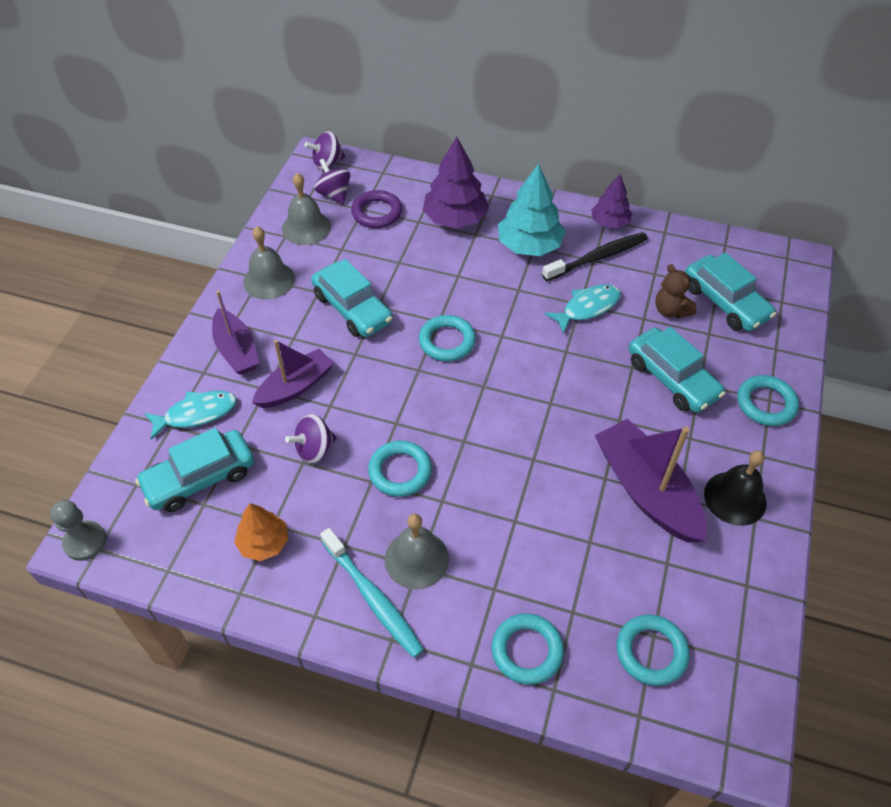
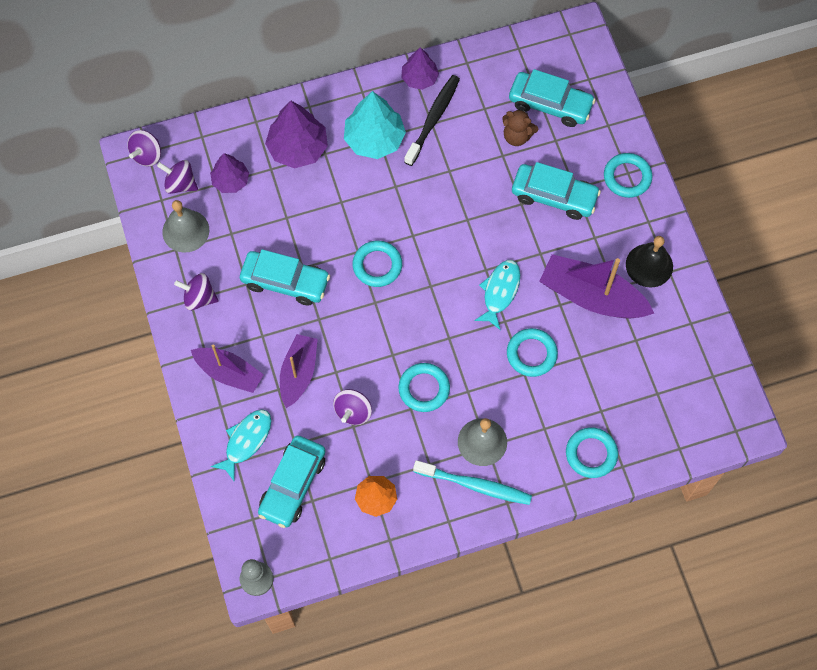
camera: 35 degrees left, 15 degrees up
grey bell [243,226,295,300] -> purple spinning top [174,273,219,310]
purple ring [351,190,402,228] -> purple tree [210,153,249,193]
turquoise fish [544,284,621,334] -> turquoise fish moved to [474,260,520,330]
turquoise ring [616,615,689,686] -> turquoise ring moved to [507,328,558,377]

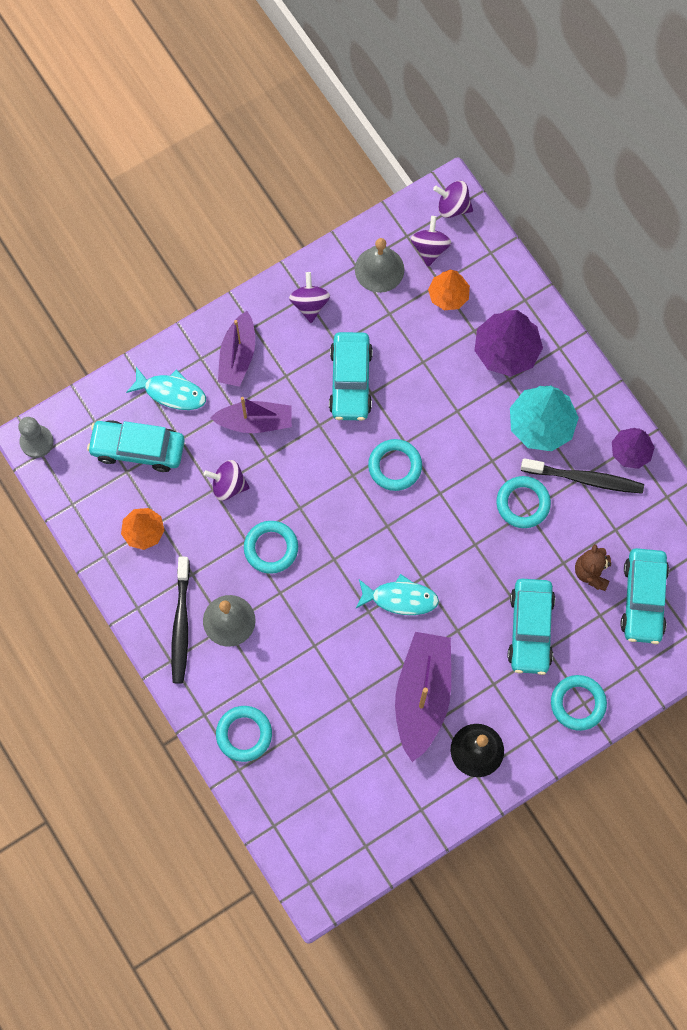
camera: 75 degrees right, 5 degrees up
purple tree [210,153,249,193] -> orange tree [428,270,470,310]
turquoise toothbrush [413,460,532,505] -> black toothbrush [171,557,190,684]
turquoise ring [507,328,558,377] -> turquoise ring moved to [496,476,551,528]

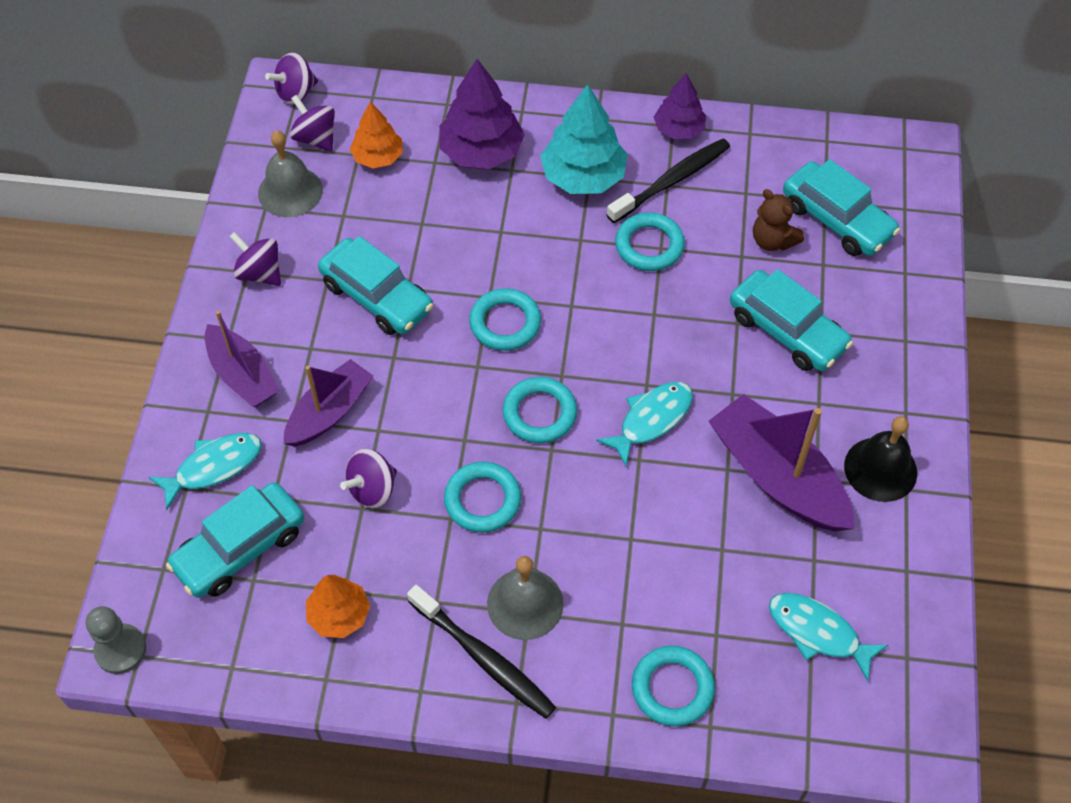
camera: 50 degrees left, 15 degrees down
turquoise ring [551,675,607,731] -> turquoise ring moved to [503,377,577,443]
none -> turquoise fish [769,593,888,681]

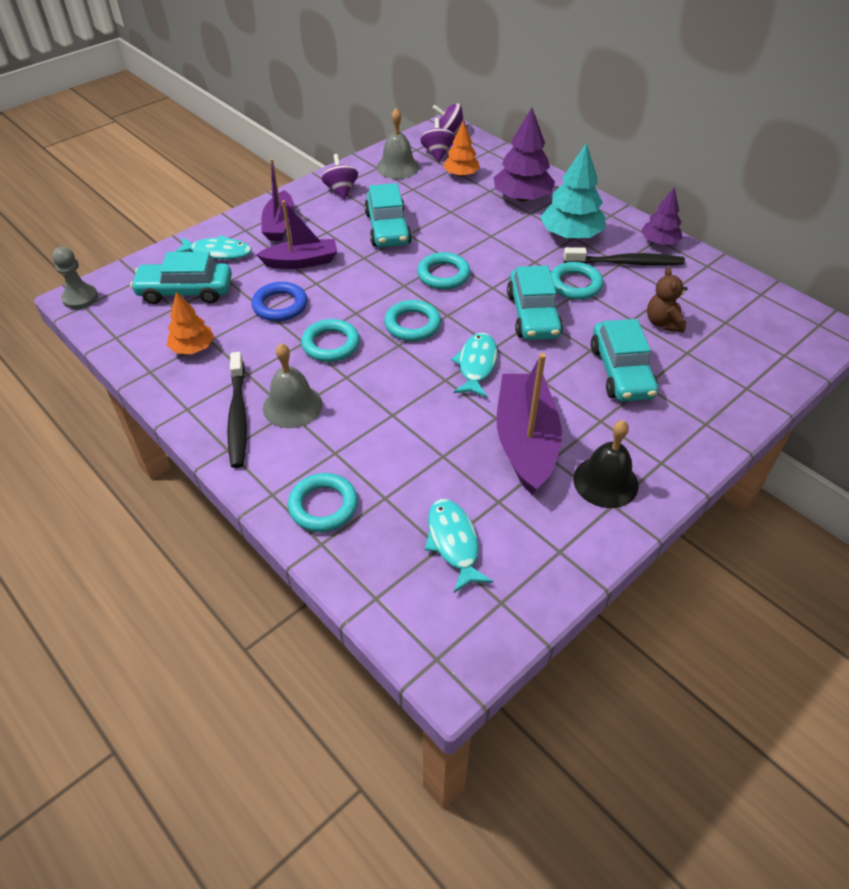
camera: 40 degrees right, 10 degrees down
purple spinning top [340,448,397,508] -> blue ring [251,282,307,321]
turquoise fish [596,382,693,466] -> turquoise fish turned 75 degrees counterclockwise [451,333,498,398]
turquoise car [783,159,900,256] -> turquoise car moved to [507,265,563,340]

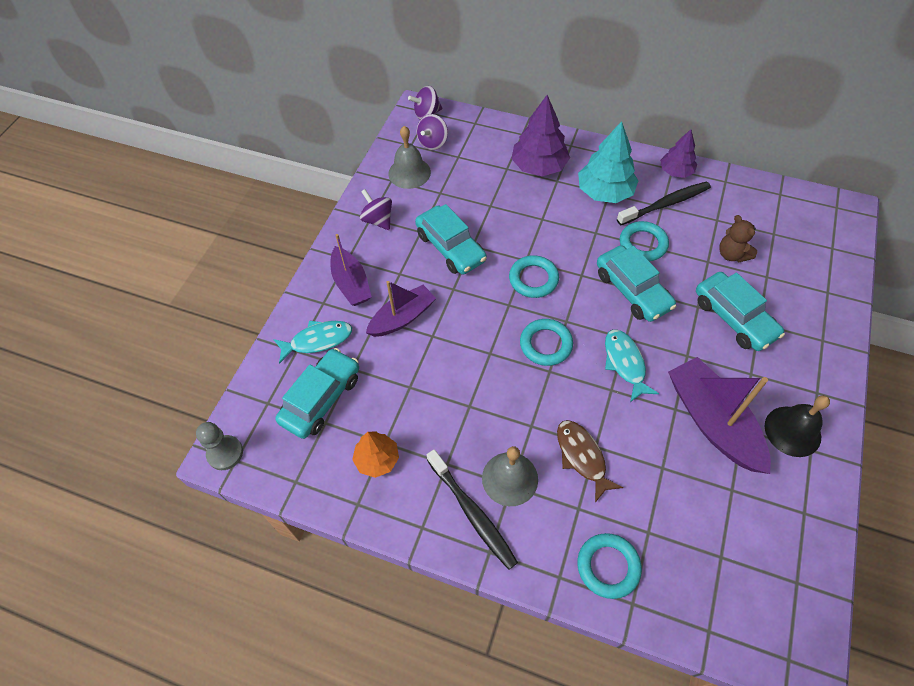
camera: 25 degrees left, 10 degrees up
turquoise car [130,251,232,304] -> turquoise car turned 150 degrees clockwise [275,348,359,439]
blue ring [251,282,307,321] -> none
turquoise ring [301,319,360,362] -> none
purple spinning top [420,118,455,161] -> purple spinning top turned 120 degrees counterclockwise [417,114,448,150]
turquoise fish [425,499,493,593] -> none
orange tree [443,121,480,177] -> none
none -> brown fish [557,420,623,502]

